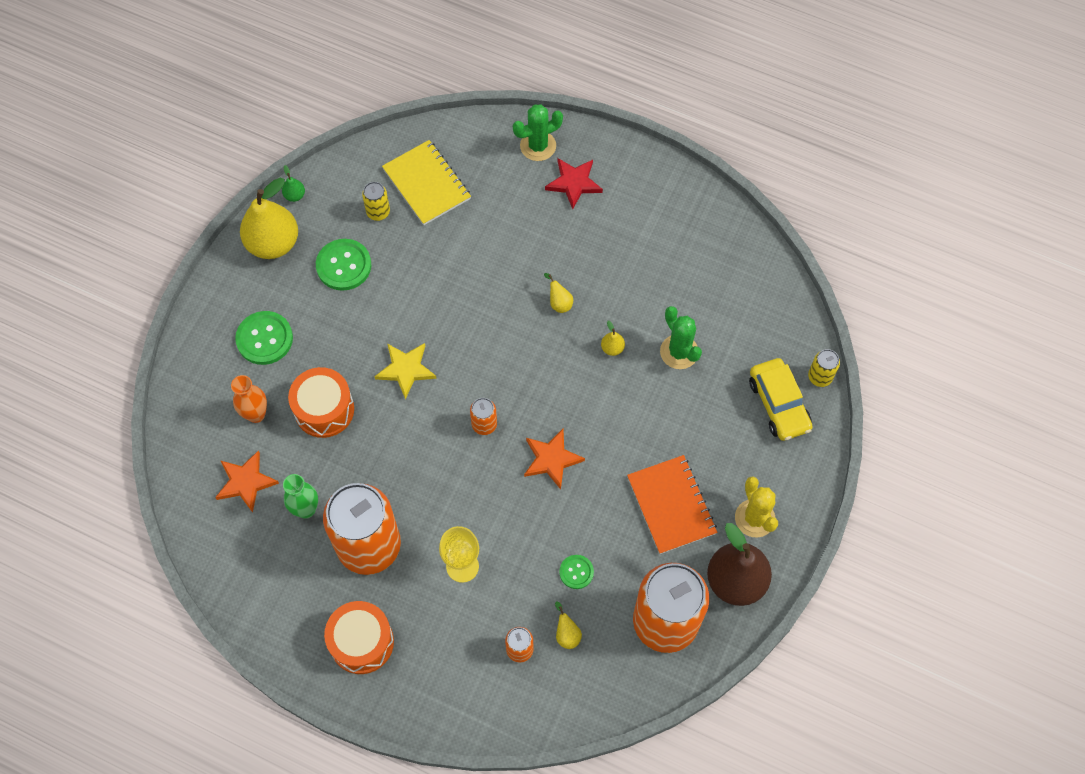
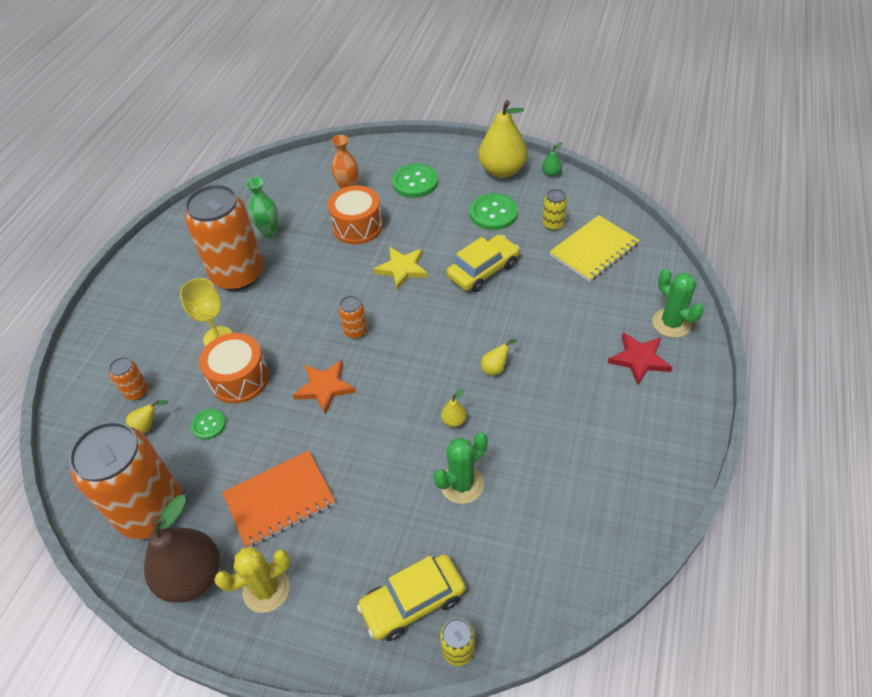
camera: 85 degrees right, 15 degrees down
orange star [215,451,279,513] -> none
orange drum [324,601,394,674] -> orange drum moved to [199,333,269,404]
none -> yellow car [447,235,520,292]

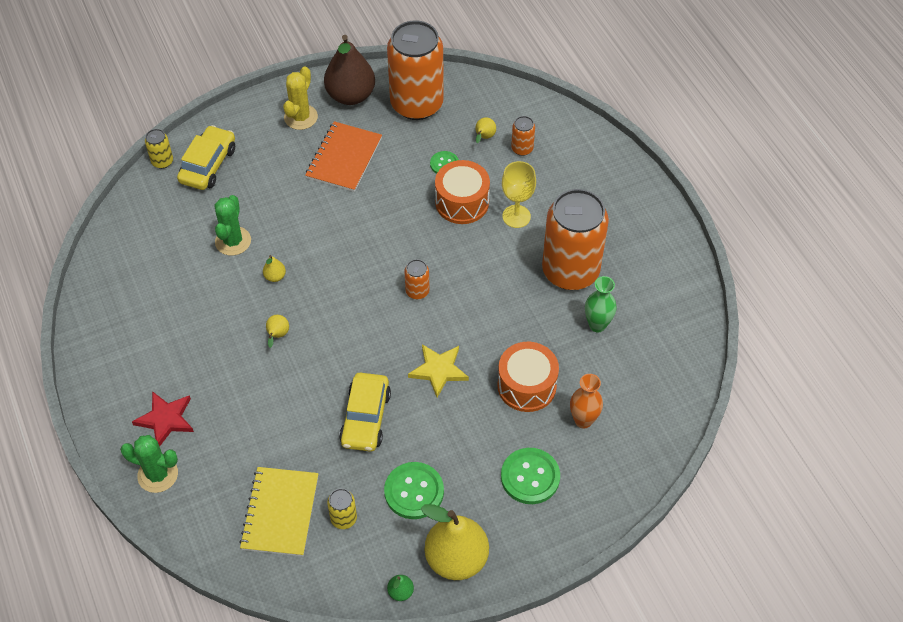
camera: 135 degrees right, 5 degrees up
orange star [293,360,356,415] -> none

